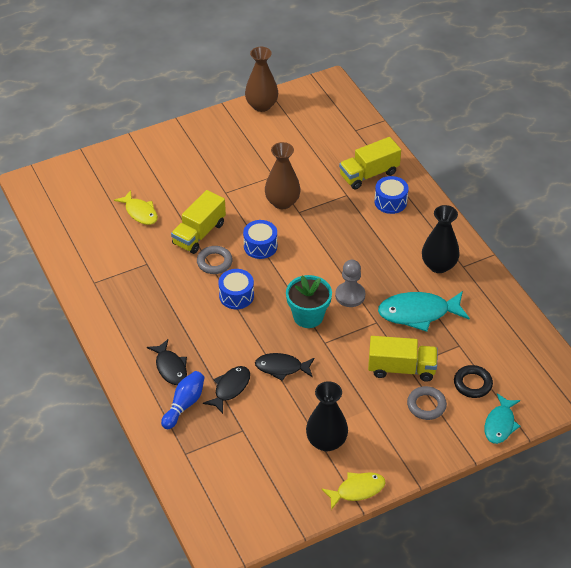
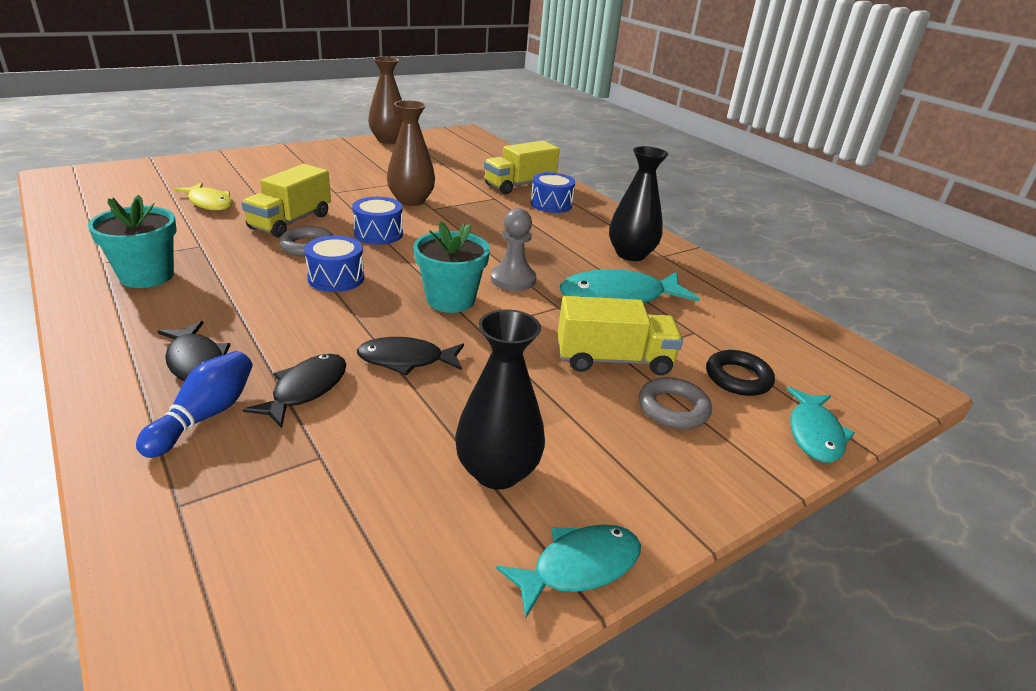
camera: 10 degrees left, 15 degrees down
yellow fish [321,472,386,510] -> turquoise fish [496,524,641,617]
none -> turquoise flower pot [88,195,176,288]

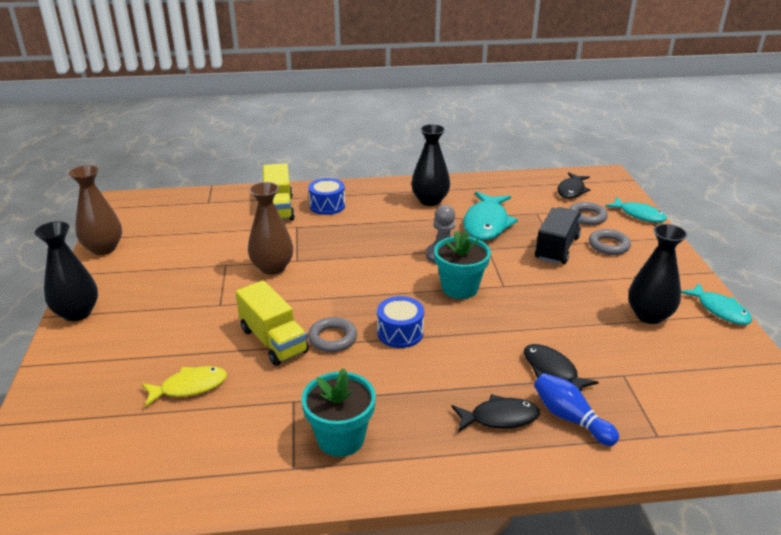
camera: 60 degrees left, 0 degrees up
blue drum [352,197,403,245] -> none
black fish [357,337,464,376] -> black fish moved to [557,172,591,199]
turquoise fish [496,524,641,617] -> turquoise fish turned 150 degrees clockwise [681,283,752,325]
yellow truck [558,296,683,375] -> black truck [535,207,582,264]
black ring [706,350,775,396] -> grey ring [569,202,608,225]
none -> black vase [35,221,98,321]

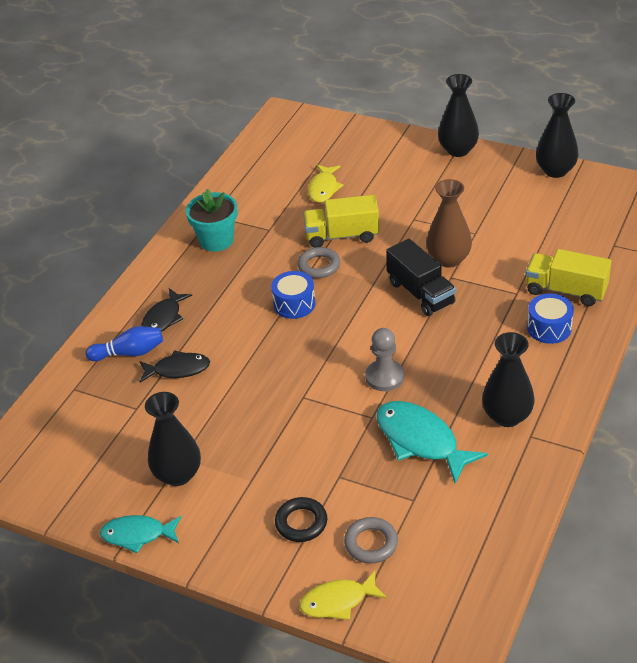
camera: 125 degrees right, 10 degrees up
brown vase [69,165,122,255] -> black vase [536,93,578,178]
turquoise flower pot [434,231,491,299] -> none
black truck [535,207,582,264] -> black truck moved to [386,239,456,316]
black fish [557,172,591,199] -> none
grey ring [589,229,631,255] -> black ring [275,497,327,542]
turquoise fish [605,197,667,222] -> yellow fish [299,571,387,620]

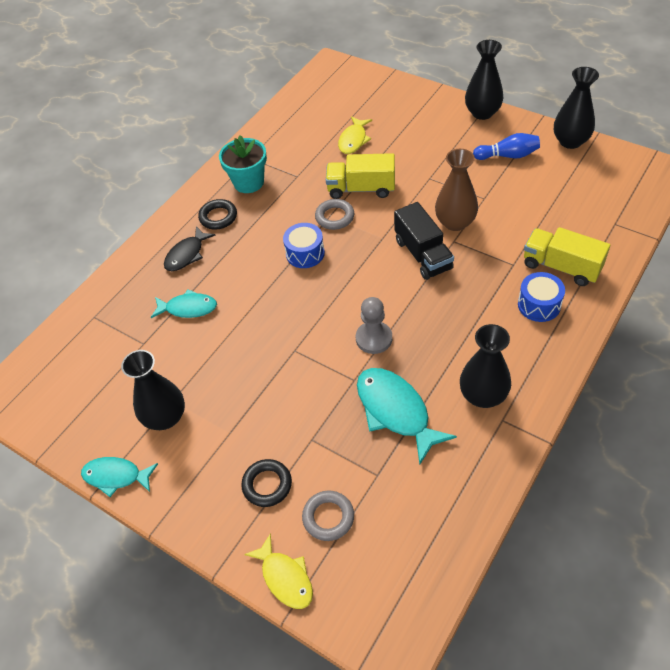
camera: 10 degrees right, 10 degrees up
blue bowling pin [86,326,163,361] -> blue bowling pin moved to [473,133,540,160]
black fish [139,350,210,382] -> turquoise fish [151,289,217,318]
yellow fish [299,571,387,620] -> yellow fish turned 120 degrees counterclockwise [244,533,313,609]
none -> black ring [198,199,237,230]

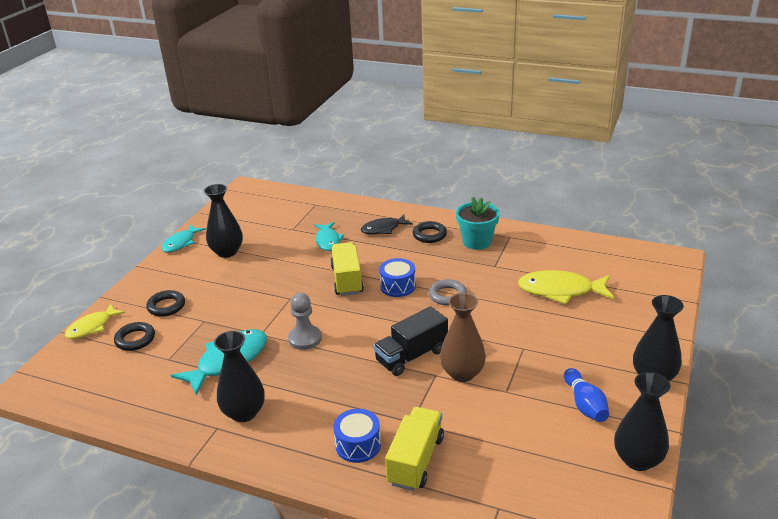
camera: 75 degrees right, 20 degrees down
turquoise fish [81,457,158,497] -> turquoise fish turned 150 degrees counterclockwise [161,224,206,253]
black fish [164,226,216,271] -> black fish turned 45 degrees counterclockwise [361,215,413,234]
grey ring [302,491,354,541] -> black ring [114,322,155,351]
yellow truck [326,153,395,199] -> yellow truck moved to [330,242,364,296]
yellow fish [338,116,372,154] -> yellow fish [518,270,614,304], size x1.57

